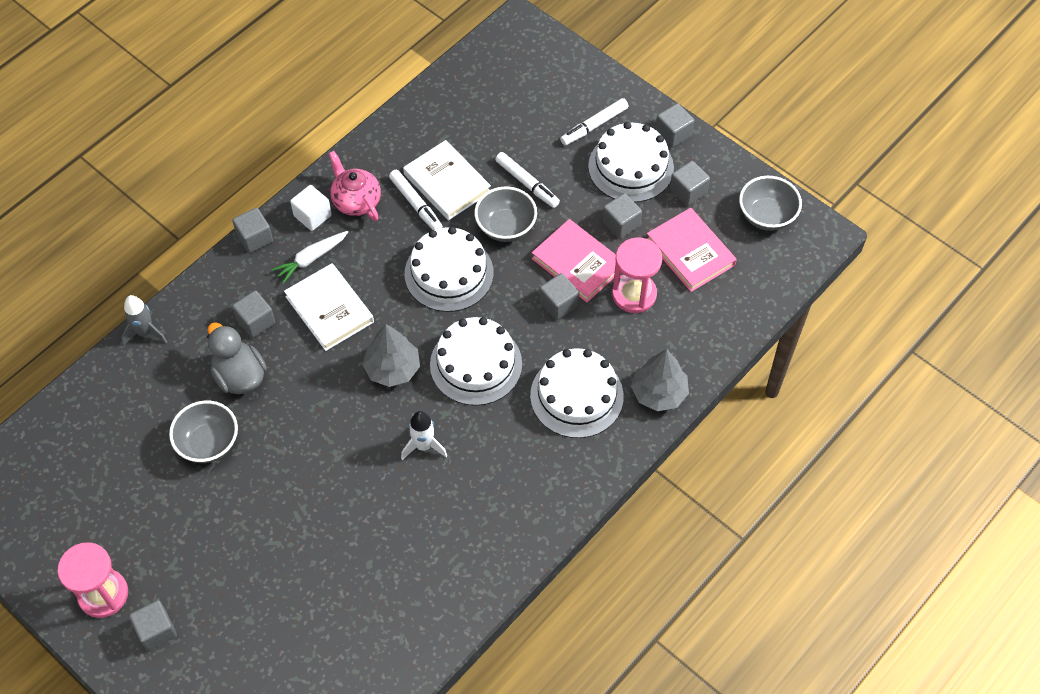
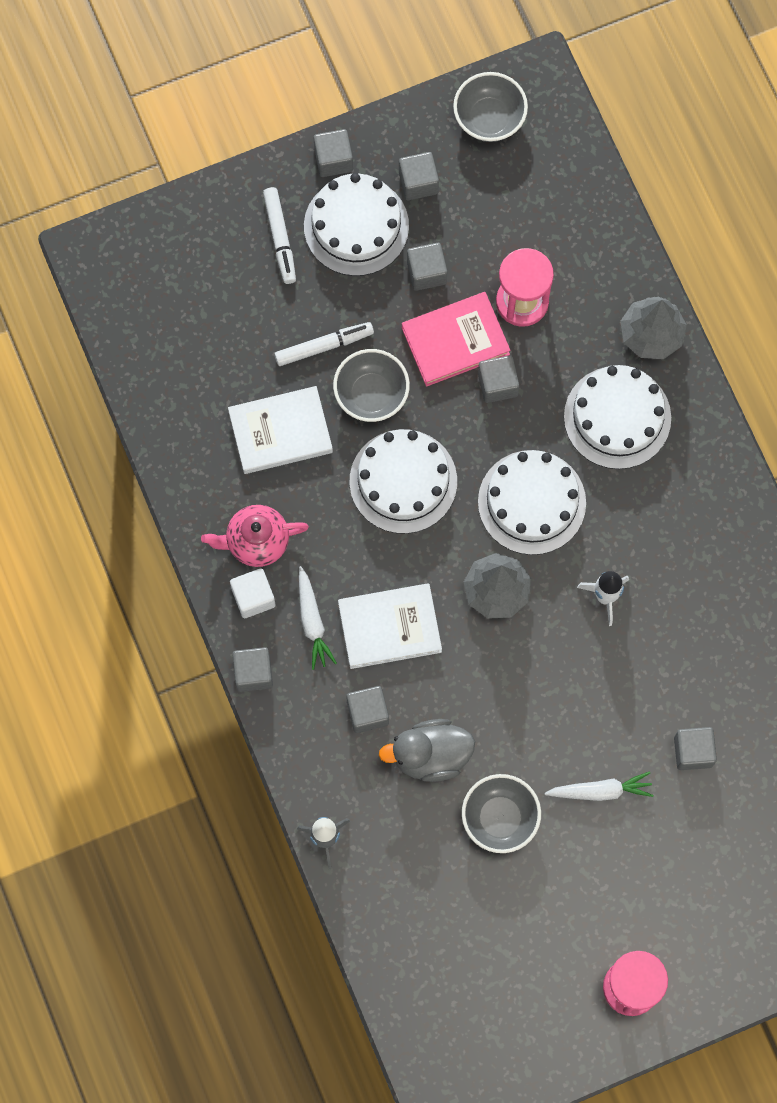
camera: 65 degrees left, 15 degrees up
grey cube [129,600,177,651] -> grey cube moved to [674,727,717,770]
white marker [389,170,443,230] -> none
pink book [647,208,737,292] -> none
none -> white carrot [545,771,653,801]

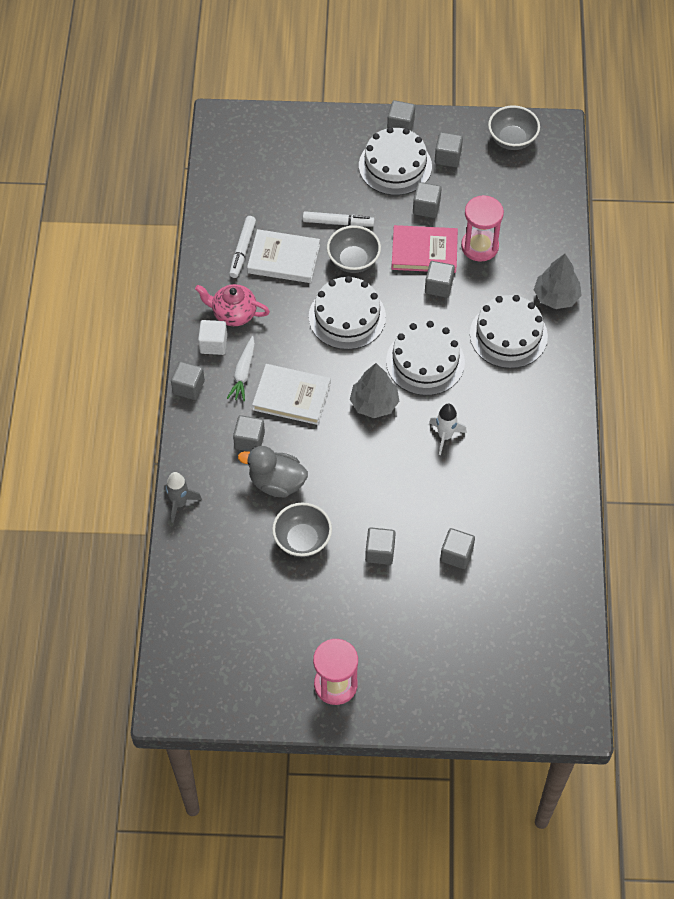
camera: 25 degrees right, 15 degrees down
white marker [263,187,296,284] -> white marker moved to [229,216,256,278]
white carrot [545,771,653,801] -> grey cube [365,528,396,565]

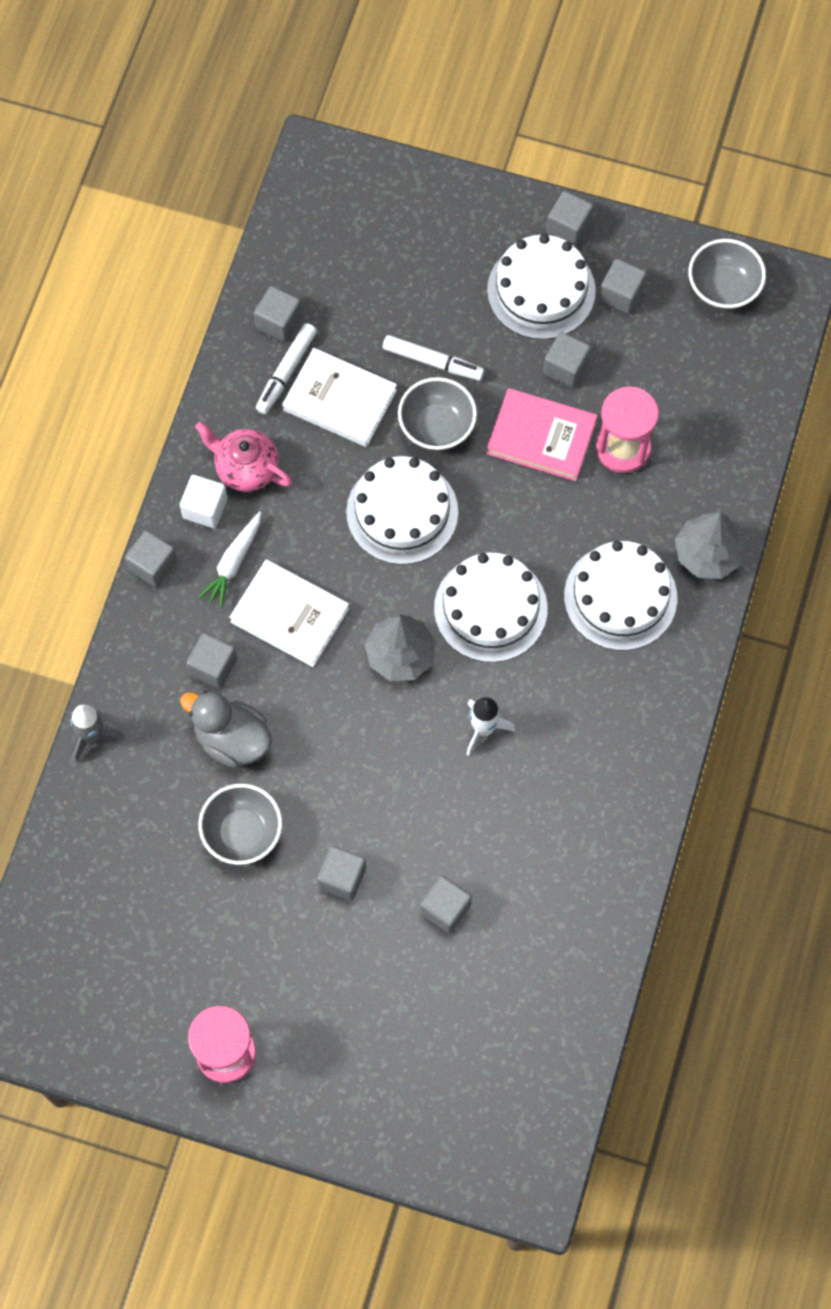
camera: 15 degrees right, 10 degrees up
grey cube [425,261,455,298] -> grey cube moved to [254,286,302,342]

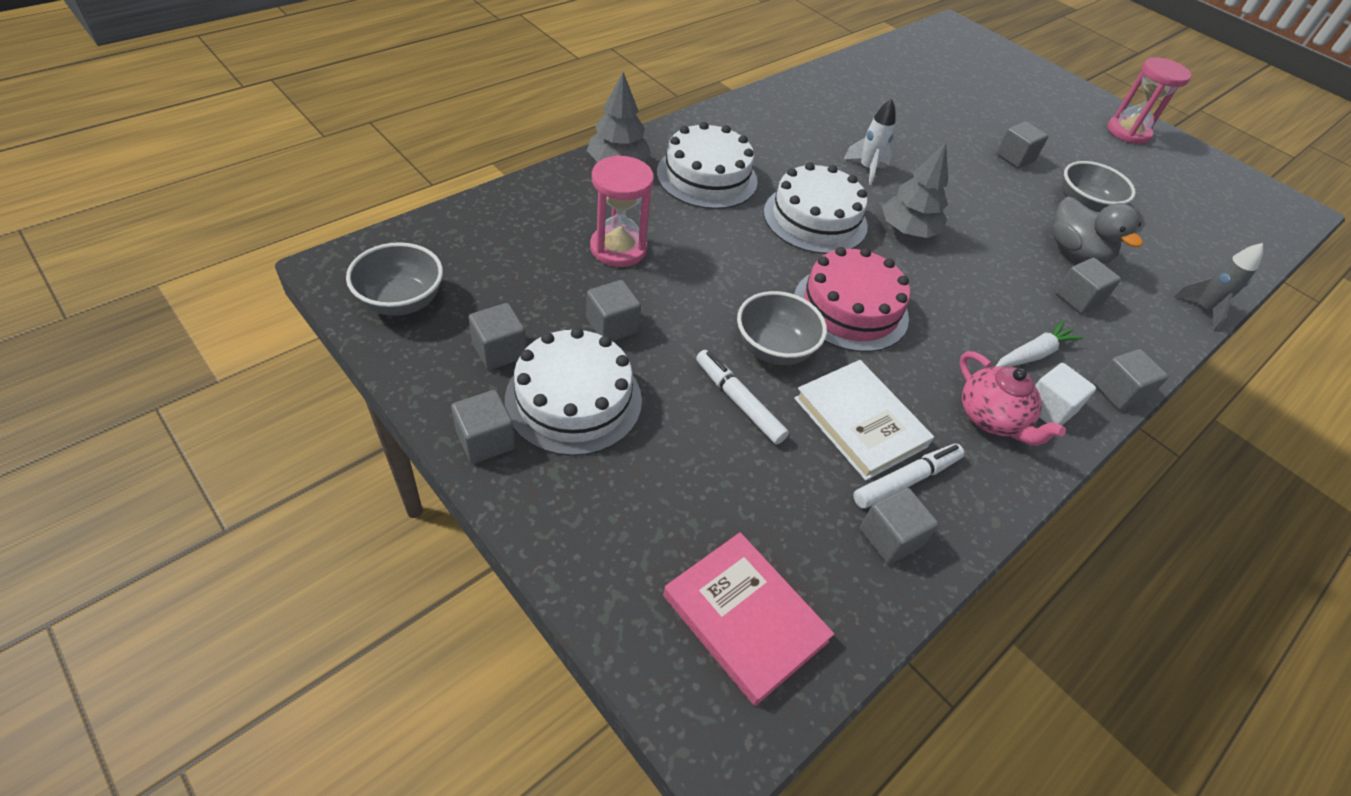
camera: 155 degrees left, 20 degrees down
white book [229,560,349,667] -> none
white cake [346,456,458,565] -> pink cake [794,247,910,352]
grey cube [420,875,472,933] -> none
pink book [486,388,597,481] -> pink book moved to [663,532,834,706]

